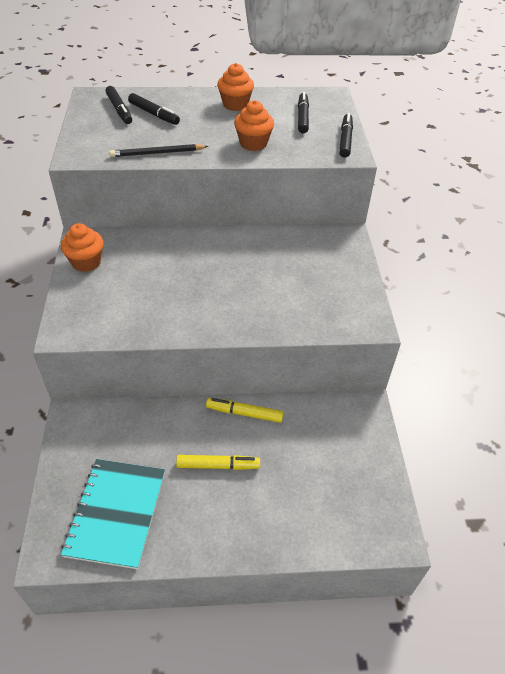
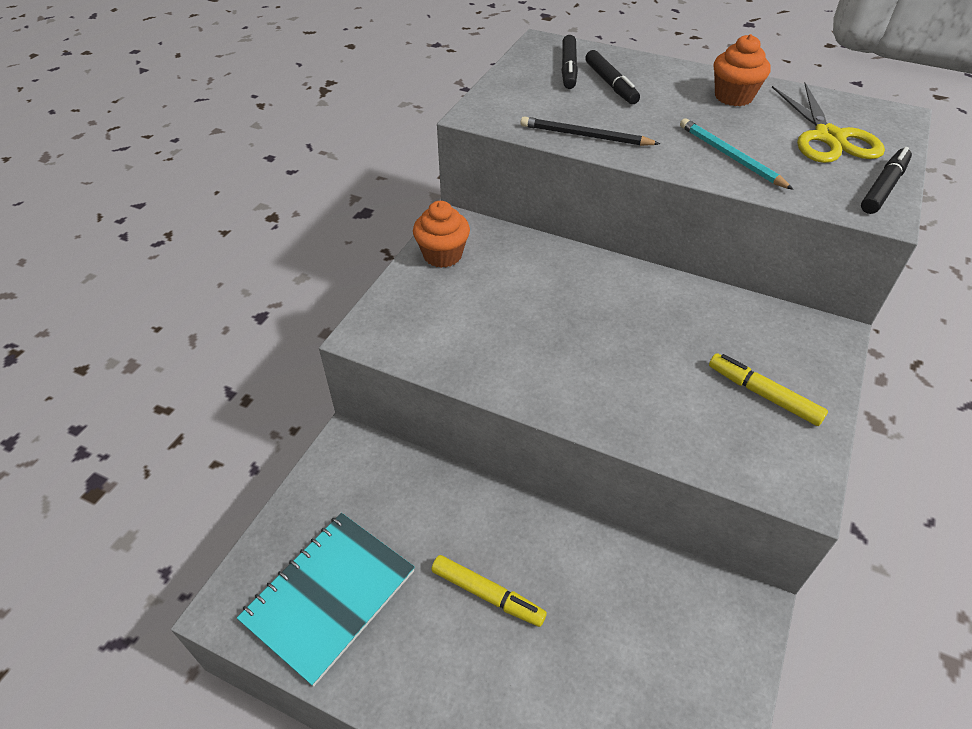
camera: 30 degrees right, 0 degrees up
yellow marker [206,398,284,423] -> yellow marker moved to [709,353,828,426]
orange cupcake [234,100,274,151] -> turquoise pencil [680,118,794,190]
black marker [298,92,309,133] -> yellow scissors [772,83,885,163]

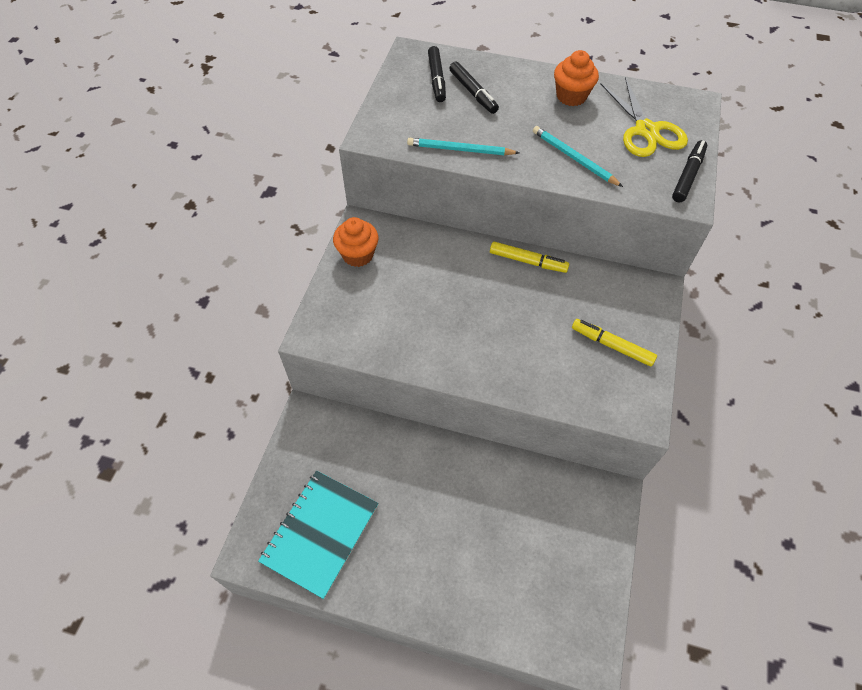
camera: 10 degrees left, 10 degrees up
yellow marker [431,555,547,627] -> yellow marker moved to [490,241,570,273]
black pencil [520,117,660,146] -> turquoise pencil [407,138,519,155]

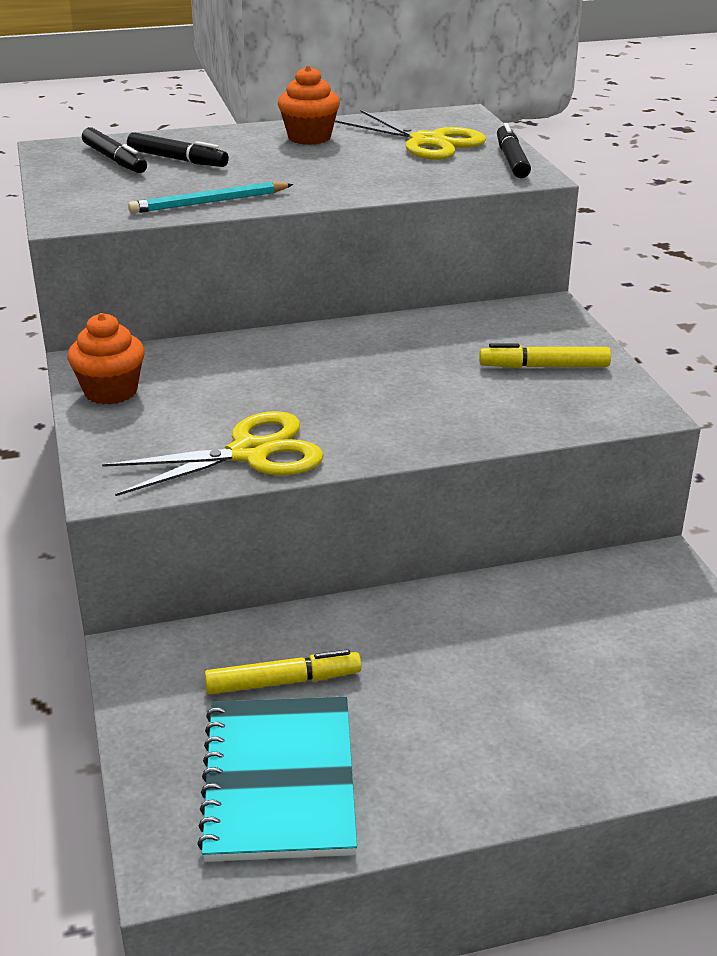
camera: 30 degrees left, 25 degrees down
yellow marker [490,241,570,273] -> yellow marker moved to [205,649,362,694]
turquoise pencil [533,126,623,187] -> none
none -> yellow scissors [102,411,324,496]

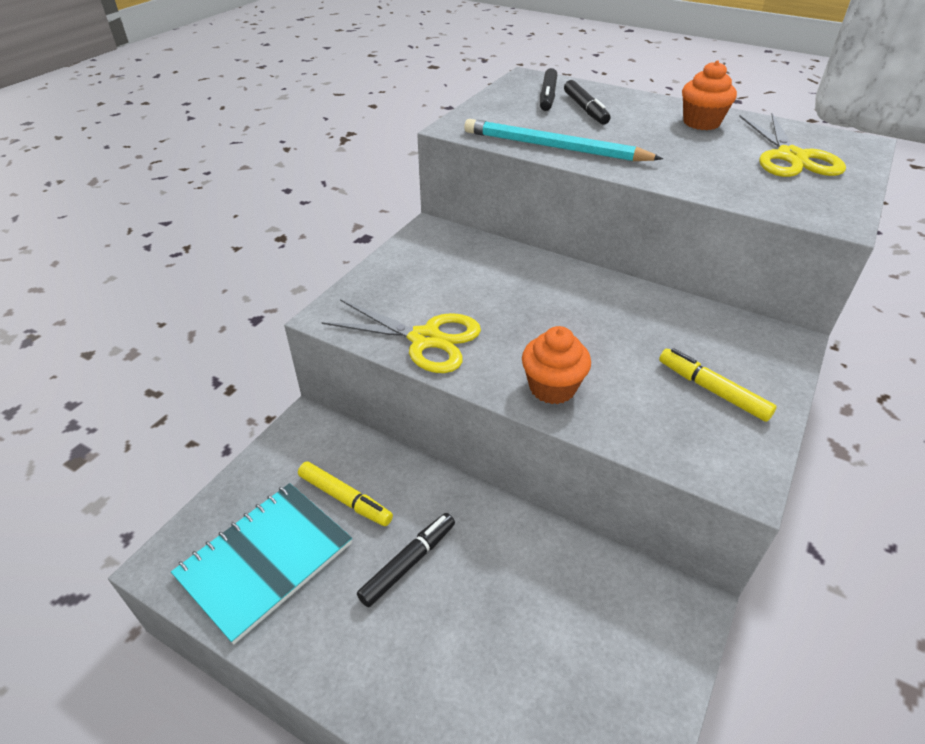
camera: 45 degrees right, 10 degrees up
orange cupcake [68,313,145,405] -> orange cupcake moved to [522,326,591,404]
turquoise pencil [128,182,294,214] -> turquoise pencil [464,119,663,161], size x1.52
black marker [497,123,531,178] -> black marker moved to [357,513,455,607]

